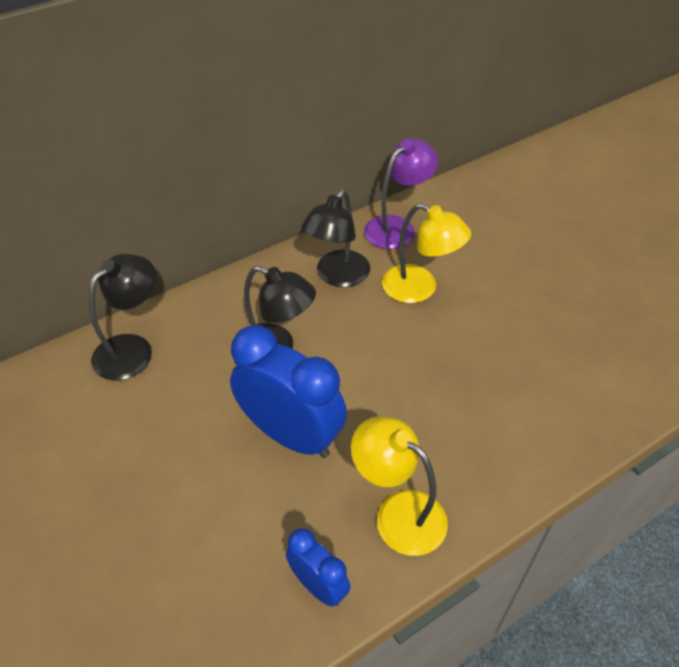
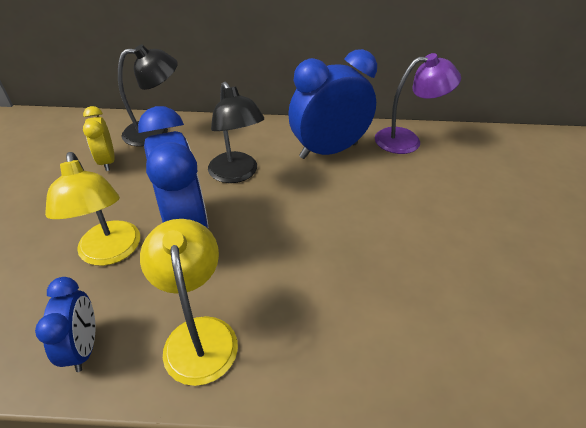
camera: 35 degrees right, 5 degrees down
black lamp [301,189,370,287] -> blue clock [288,49,377,159]
yellow lamp [382,203,471,303] -> yellow lamp moved to [45,152,140,266]
none -> yellow clock [83,106,115,171]

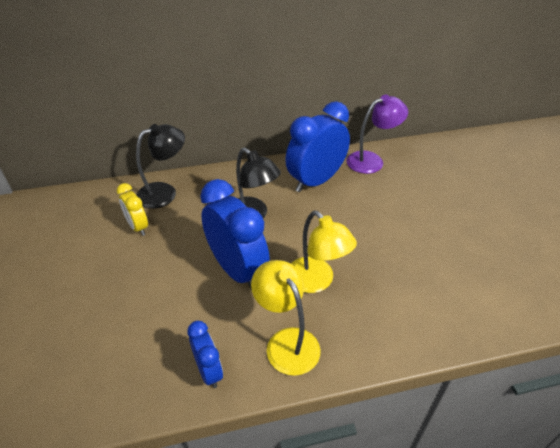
camera: 15 degrees left, 0 degrees up
yellow lamp [45,152,140,266] -> yellow lamp moved to [291,211,357,293]

